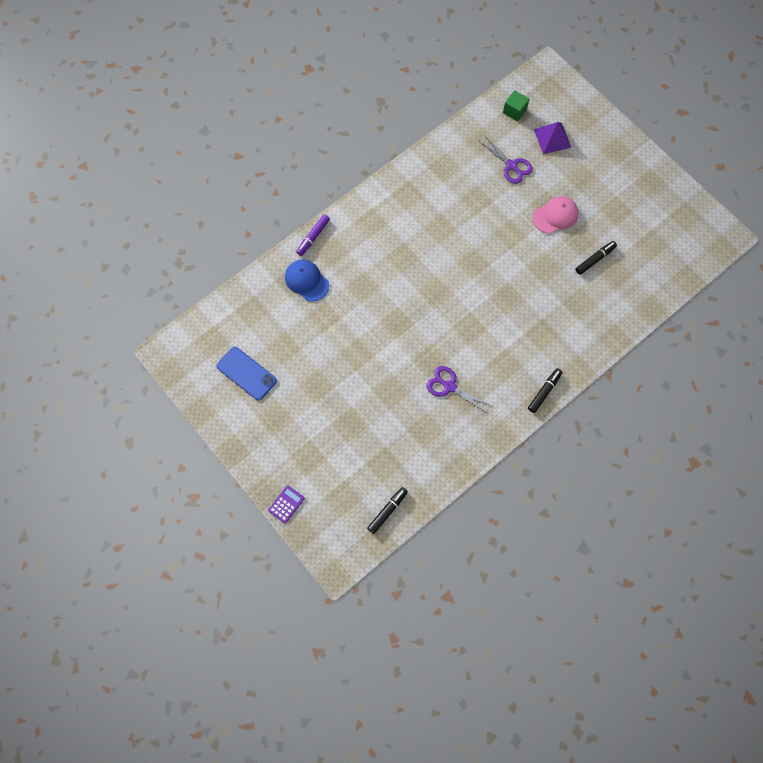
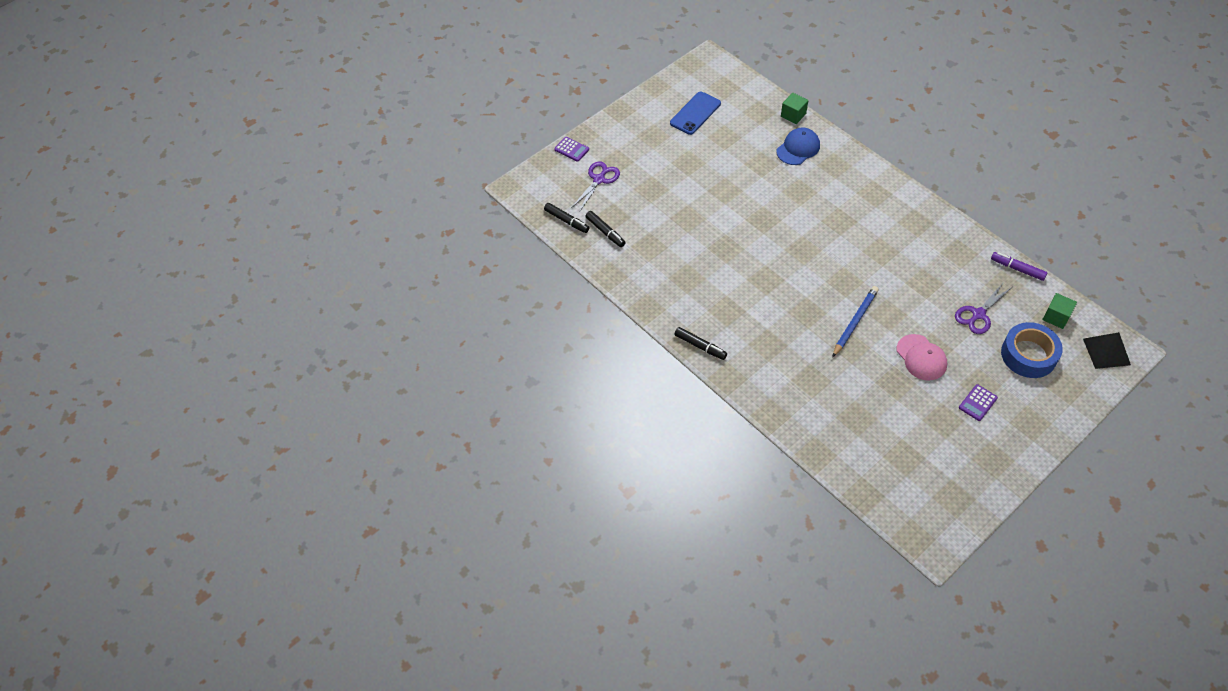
camera: 90 degrees right, 15 degrees down
purple marker [296,214,330,256] -> purple marker moved to [991,252,1047,281]
purple scissors [426,366,492,413] -> purple scissors moved to [571,161,620,211]
purple pyramid [534,122,571,154] -> blue tape [1001,322,1063,378]
black marker [575,241,617,275] -> black marker moved to [585,211,626,247]
none -> green cube [781,93,808,124]
none -> blue pencil [832,286,879,357]
none -> purple calculator [959,384,998,421]
none -> black pyramid [1083,332,1131,369]

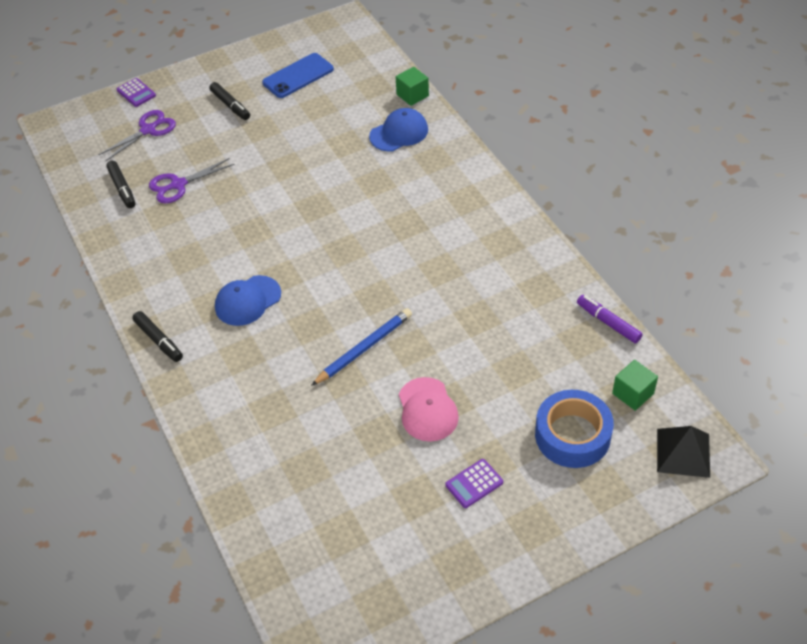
camera: 15 degrees right, 5 degrees down
black marker [544,203,590,233] -> black marker moved to [209,82,250,120]
purple scissors [955,282,1012,334] -> purple scissors moved to [149,158,235,204]
none -> blue cap [215,275,281,326]

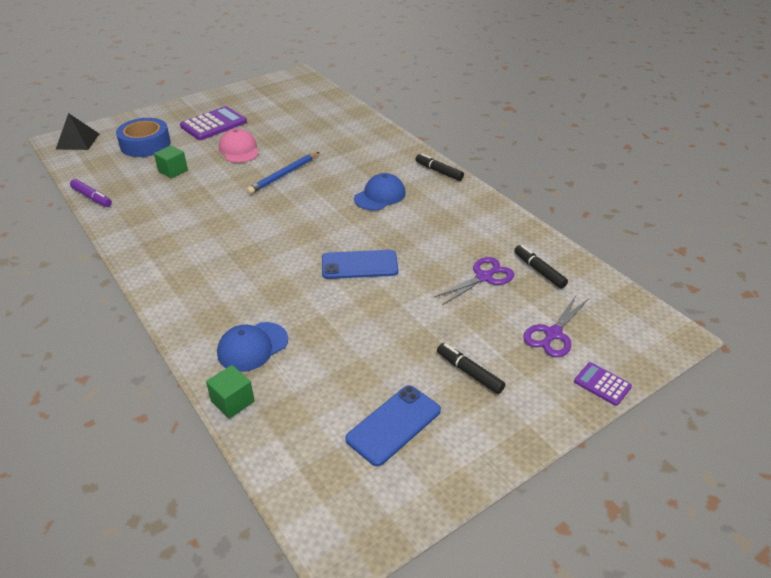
camera: 170 degrees right, 10 degrees down
purple calculator [445,459,503,508] -> purple calculator [180,106,247,140], size x1.88
green cube [612,360,658,411] -> green cube moved to [154,145,188,179]
none -> blue phone [322,250,398,279]

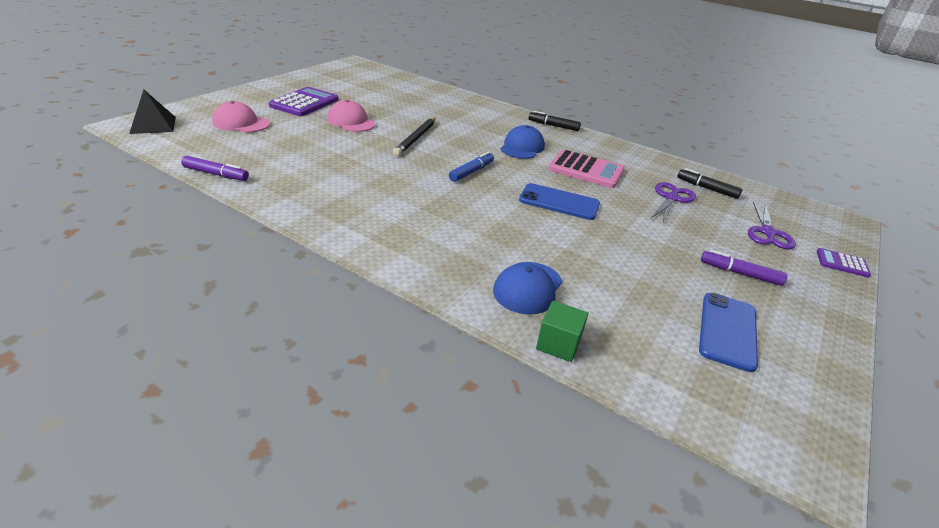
camera: 25 degrees left, 5 degrees down
blue tape [116,118,171,157] -> pink cap [212,101,270,133]
green cube [154,145,188,179] -> none
blue pencil [247,152,319,194] -> black pencil [393,117,436,156]
blue phone [322,250,398,279] -> blue phone turned 45 degrees clockwise [519,183,600,220]
black marker [437,343,505,394] -> purple marker [701,250,787,286]
none -> blue marker [449,152,494,182]
none -> pink calculator [548,149,625,188]

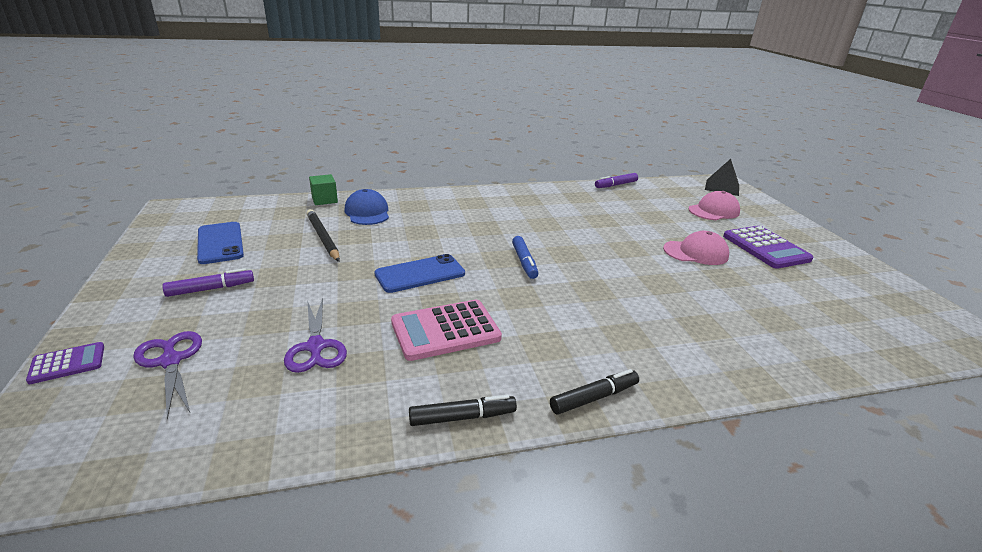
camera: 135 degrees right, 5 degrees down
black pencil [393,117,436,156] -> black pencil moved to [307,209,340,262]
blue cap [501,125,545,159] -> none
black marker [677,168,742,199] -> black marker moved to [409,395,517,426]

